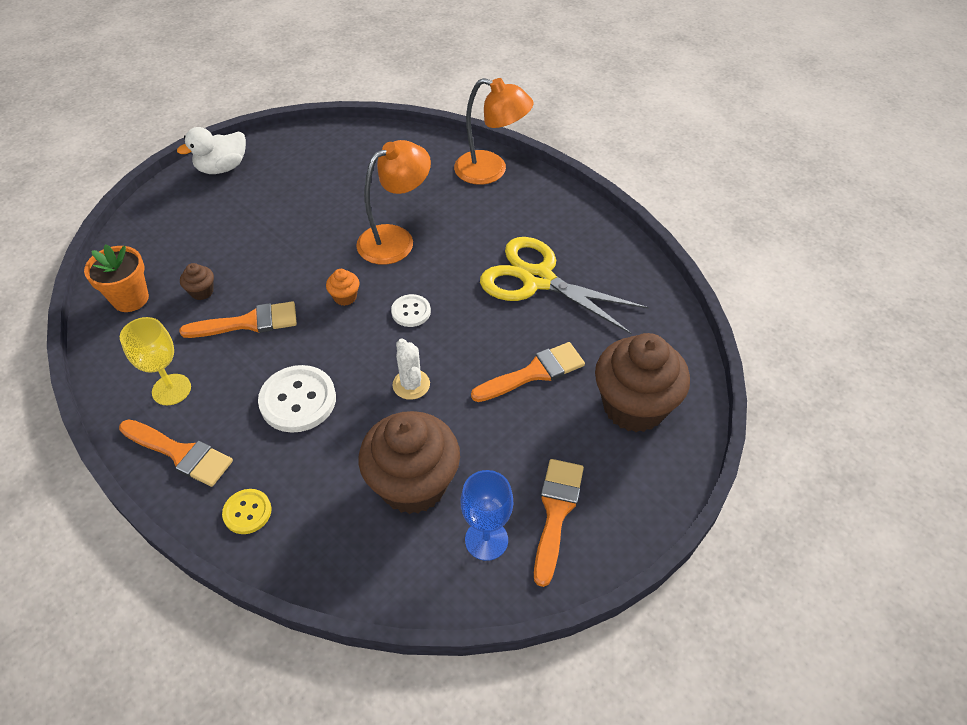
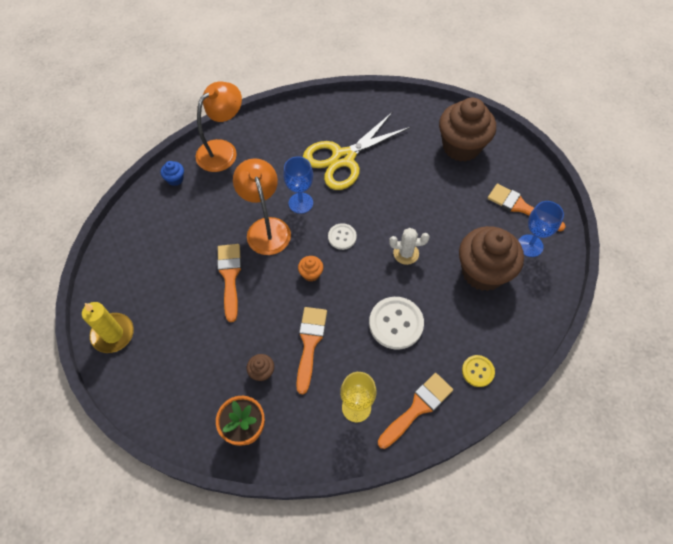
camera: 70 degrees left, 10 degrees up
white duck [177,127,246,174] -> yellow candle [82,302,134,353]
orange brush [471,342,585,402] -> orange brush moved to [217,244,242,322]
none -> blue cupcake [161,161,184,186]
none -> blue goblet [283,156,313,214]

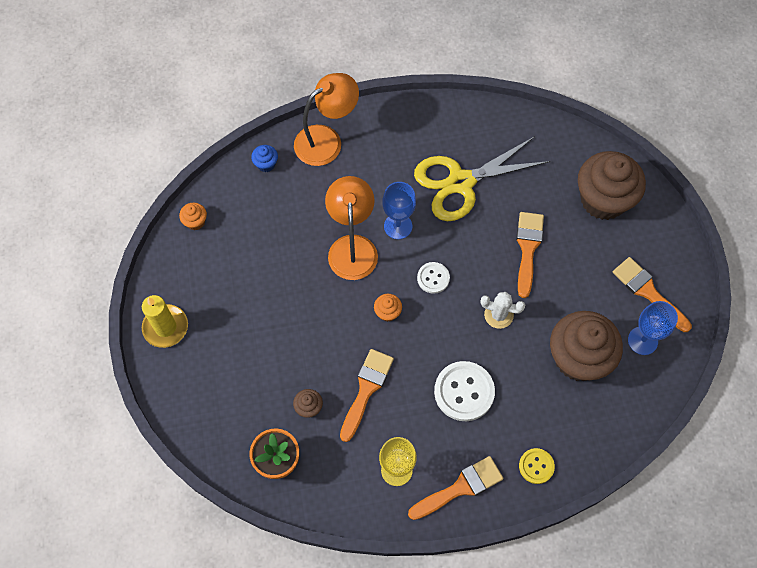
camera: 15 degrees right, 5 degrees up
orange brush [217,244,242,322] -> orange brush moved to [516,212,544,298]
none -> orange cupcake [179,203,207,230]

